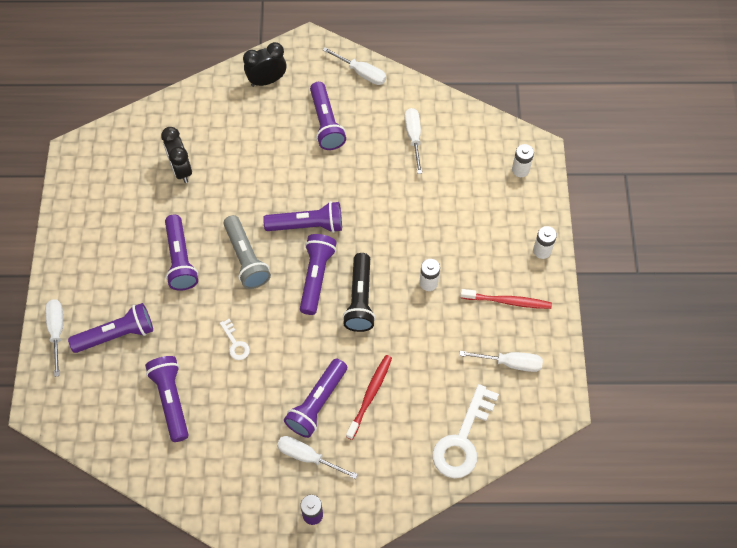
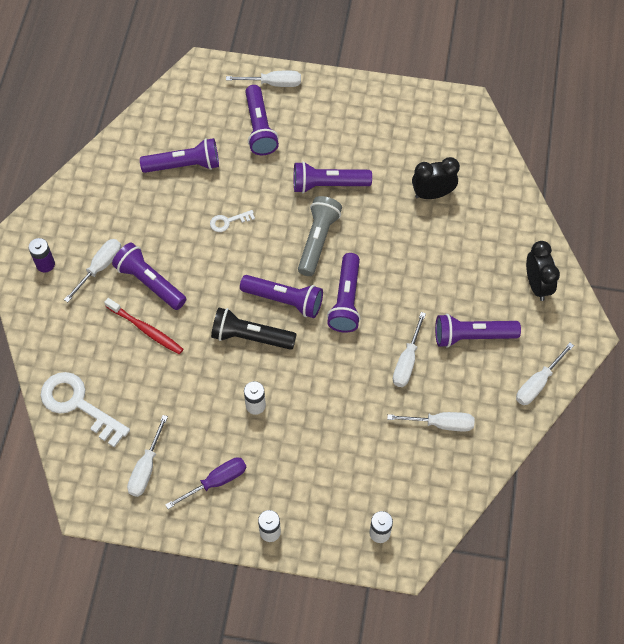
camera: 100 degrees right, 0 degrees up
grey flashlight [223,215,271,289] -> grey flashlight turned 120 degrees clockwise [298,196,342,276]
red toothbrush [460,289,552,309] -> purple screwdriver [165,457,246,509]
none -> white screwdriver [393,312,426,387]

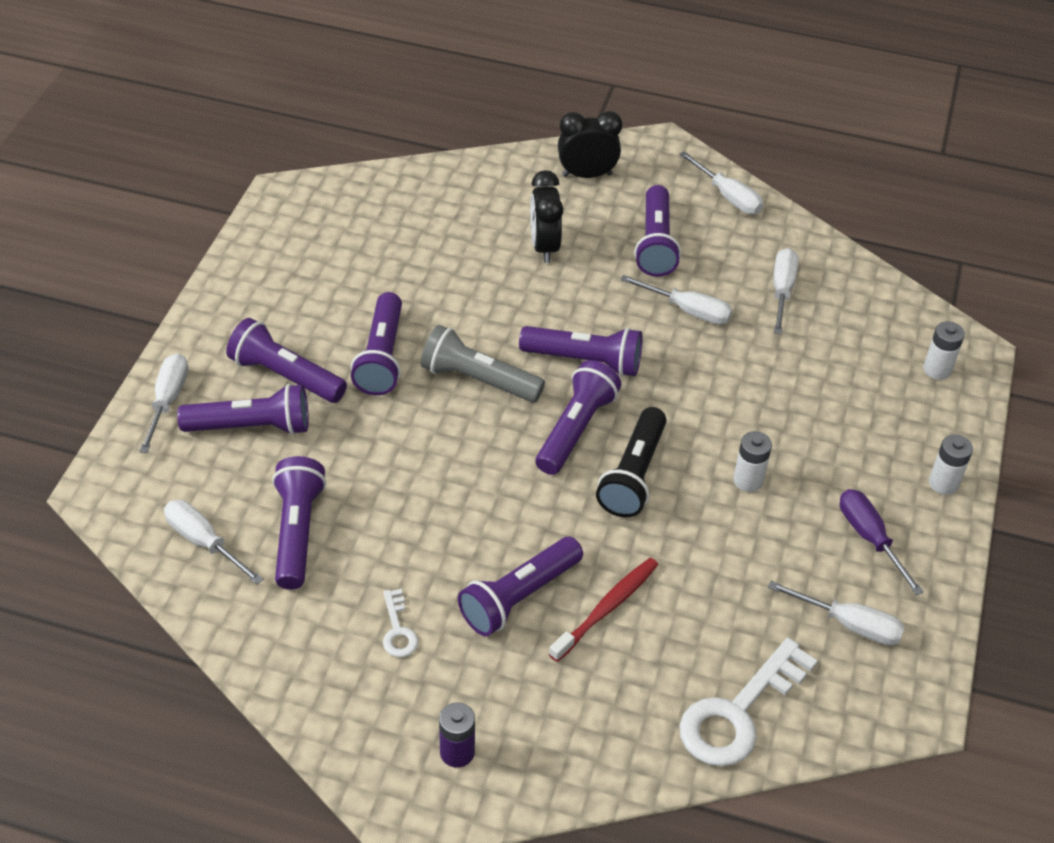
camera: 85 degrees left, 15 degrees down
white screwdriver [64,239,121,302] -> white screwdriver moved to [164,500,263,584]
white key [210,210,255,232] -> white key moved to [383,589,418,657]
black clock [412,157,460,199] -> black clock moved to [530,170,563,263]
none -> purple flashlight [226,318,347,403]

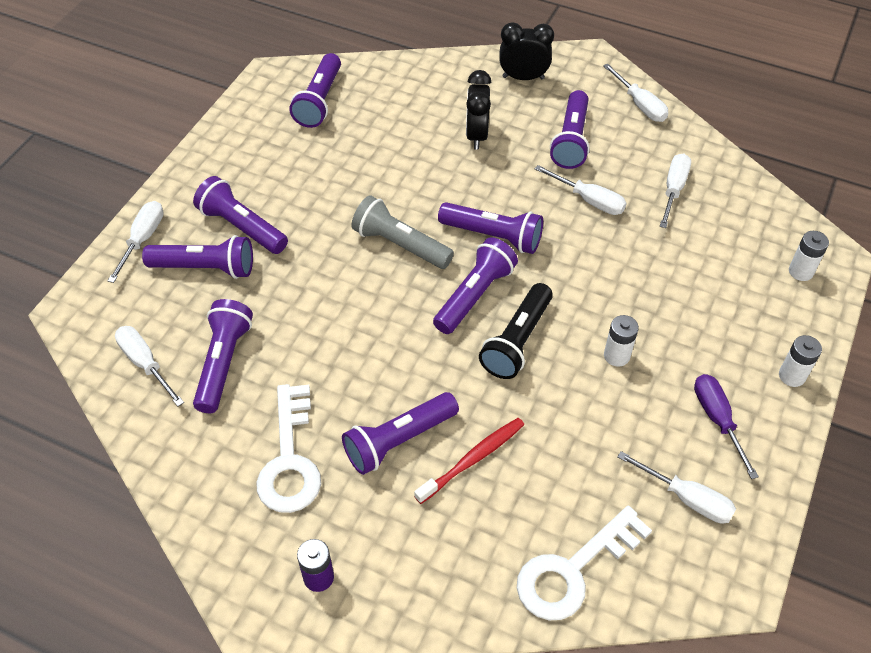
camera: 10 degrees right, 5 degrees up
purple flashlight [351,292,402,395] -> purple flashlight moved to [289,53,341,128]
white key [383,589,418,657] -> white key [256,384,321,513], size x2.09

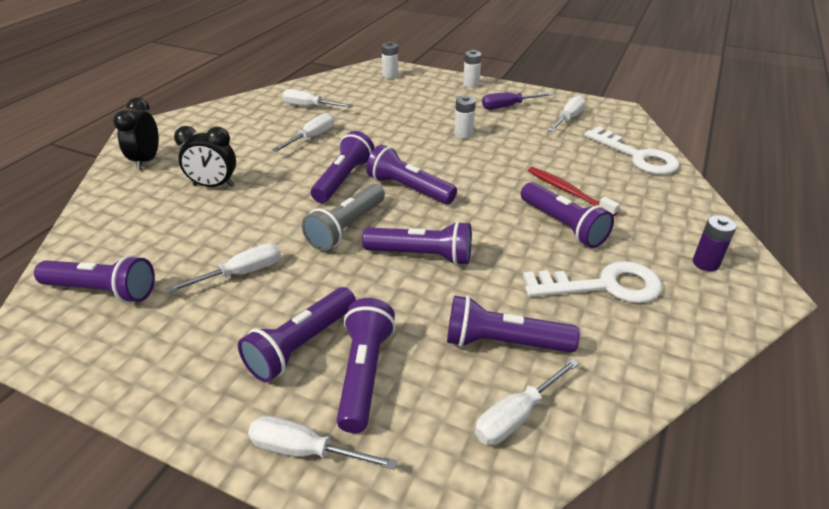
camera: 90 degrees left, 15 degrees down
black flashlight [479,283,553,379] -> none
purple flashlight [550,90,590,169] -> purple flashlight moved to [362,221,472,265]
white screwdriver [603,64,668,122] -> white screwdriver moved to [166,243,281,293]

